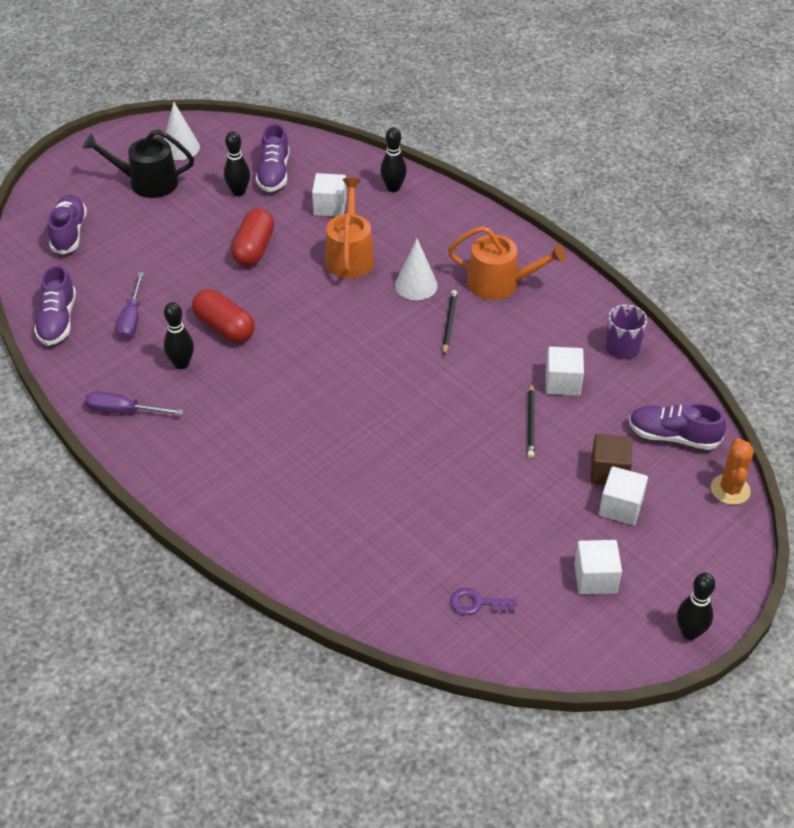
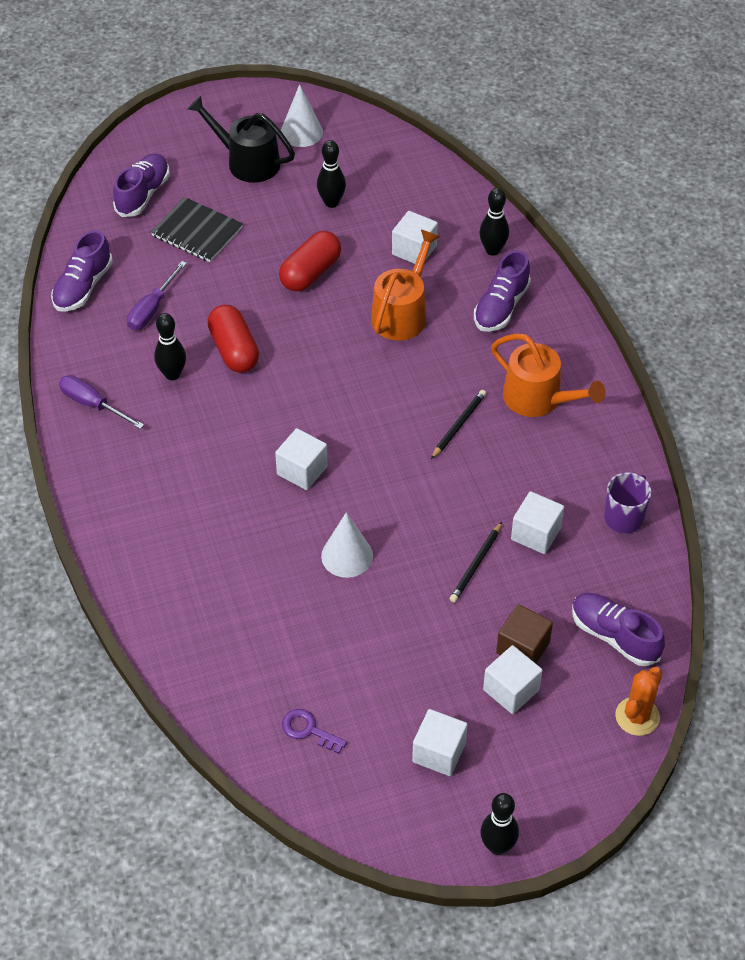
camera: 25 degrees right, 5 degrees up
purple shoe [256,123,290,192] -> purple shoe moved to [474,250,531,332]
white cone [395,239,438,300] -> white cone moved to [321,512,373,578]
none -> black notebook [151,197,243,262]
none -> white cube [275,428,328,490]

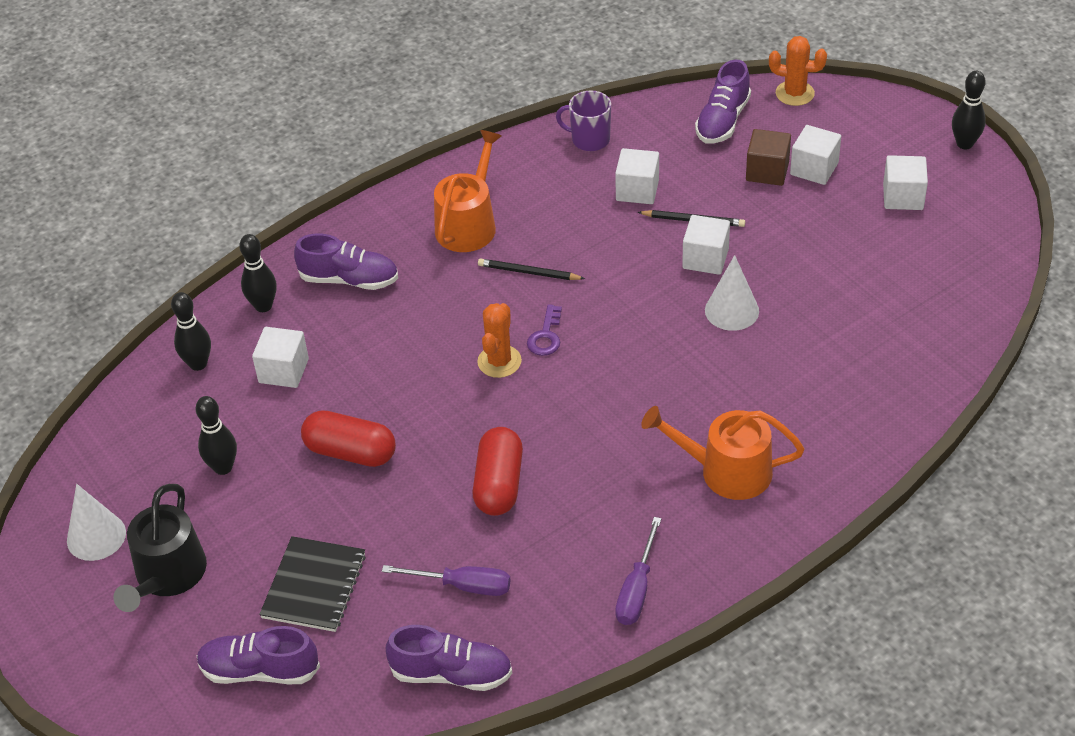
camera: 105 degrees left, 5 degrees down
black bowling pin [154,313,186,380] -> black bowling pin moved to [171,292,211,371]
red capsule [207,305,259,372] -> red capsule turned 45 degrees counterclockwise [473,427,523,516]
white cube [275,428,328,490] -> white cube moved to [682,215,730,275]
purple key [282,709,347,754] -> purple key moved to [527,304,562,356]
orange watering can [371,230,440,341] -> orange watering can moved to [641,406,804,500]
none -> orange cactus [477,303,522,378]

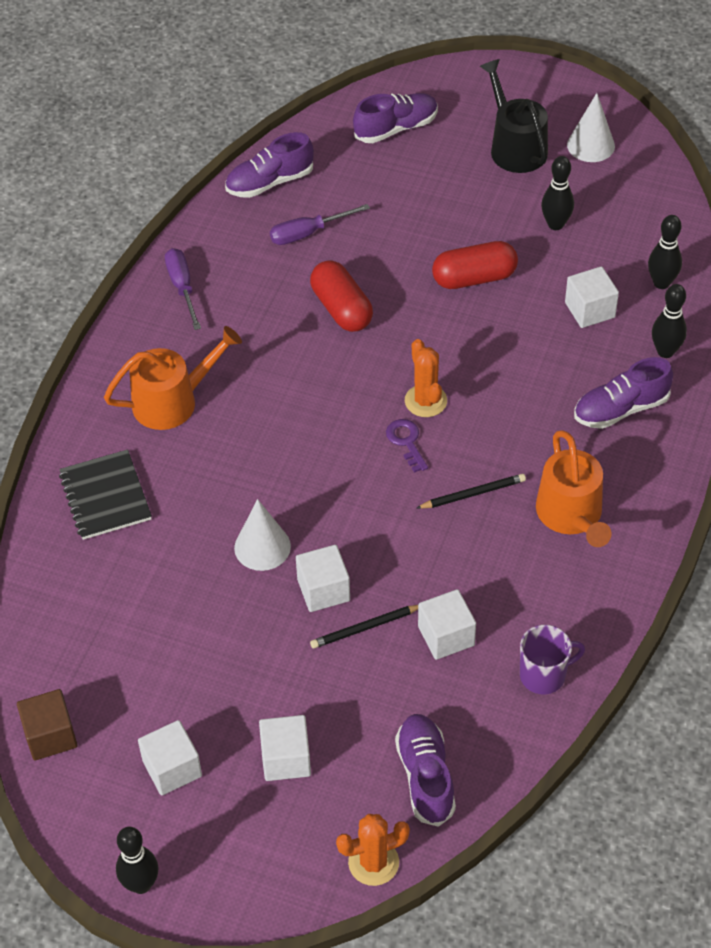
camera: 145 degrees right, 5 degrees up
black notebook [259,536,366,632] -> black notebook moved to [59,449,152,540]
brown cube [746,129,791,186] -> brown cube moved to [17,689,78,760]

